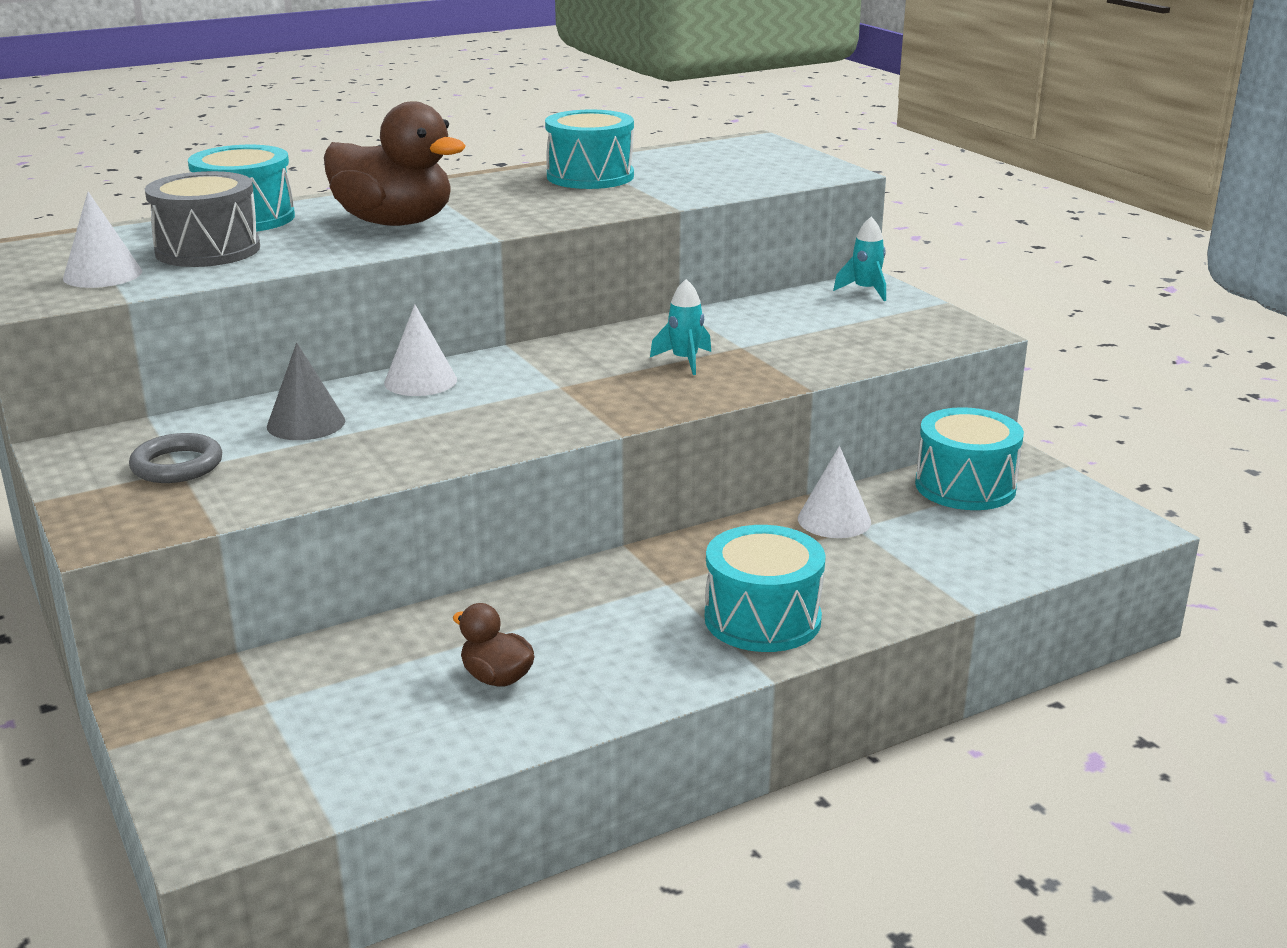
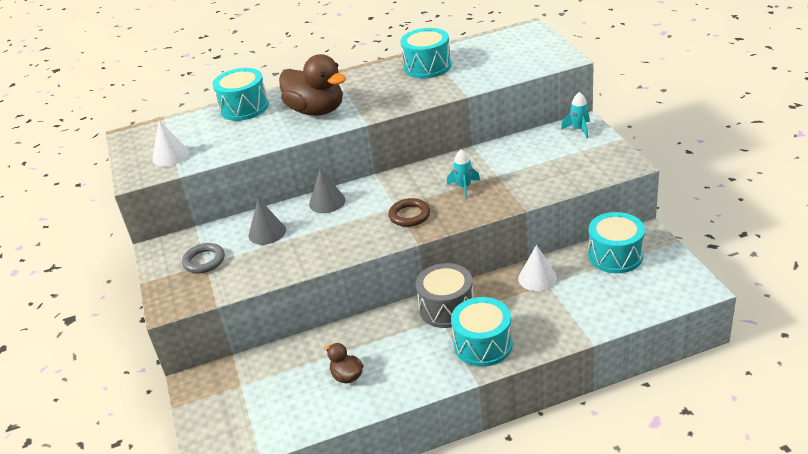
camera: 15 degrees right, 10 degrees up
grey drum [145,171,260,267] -> grey drum moved to [416,263,474,328]
white cone [384,305,457,396] -> grey cone [309,168,345,213]
none -> brown ring [389,198,430,227]

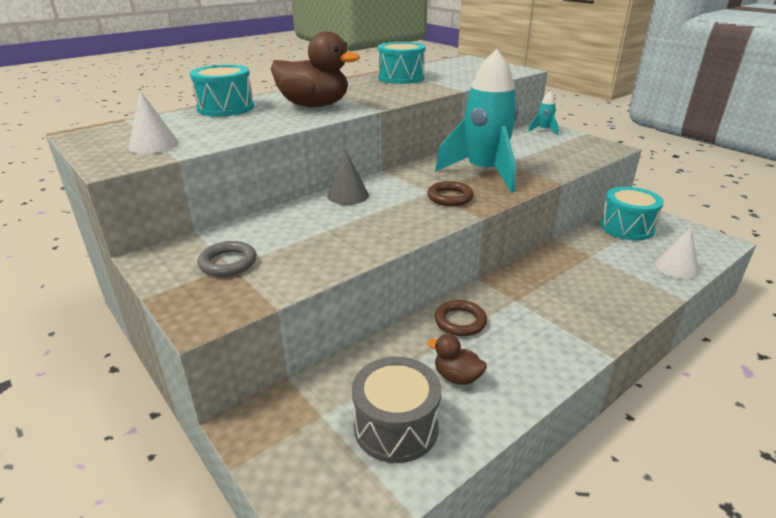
camera: 25 degrees left, 5 degrees down
grey cone [249,198,286,245] -> none
grey drum [416,263,474,328] -> grey drum moved to [352,357,441,463]
turquoise rocket [447,149,480,199] -> turquoise rocket [435,49,518,192], size x2.50
turquoise drum [451,297,513,367] -> none
white cone [518,245,557,291] -> white cone moved to [655,227,700,279]
none -> brown ring [435,300,487,336]

